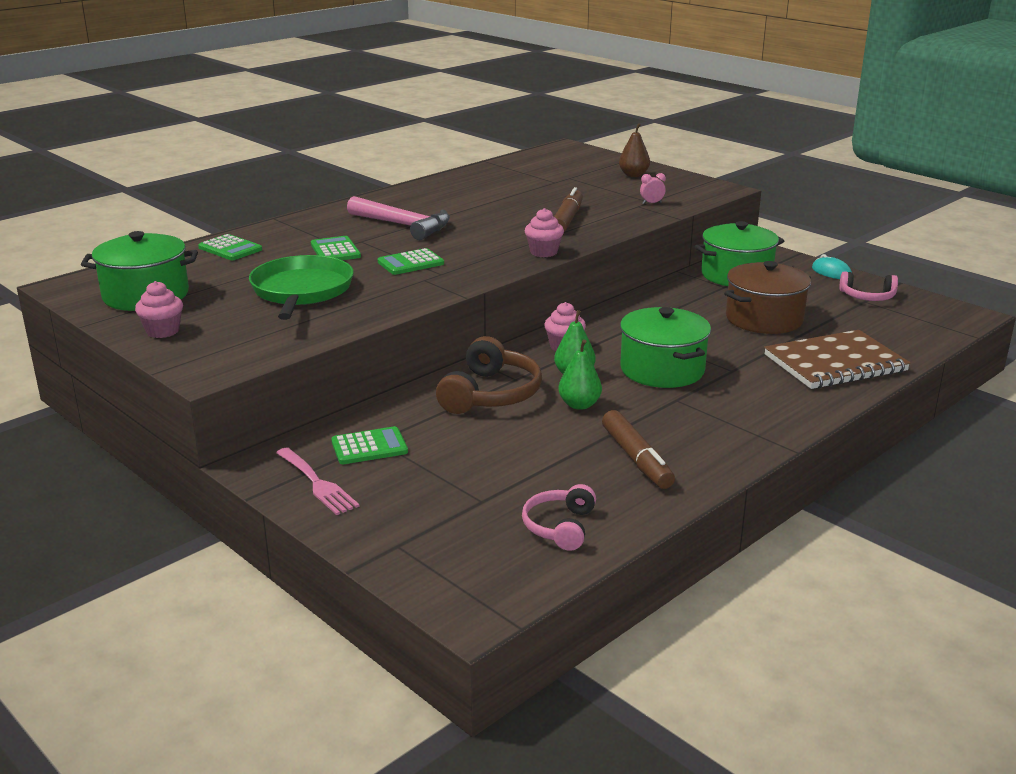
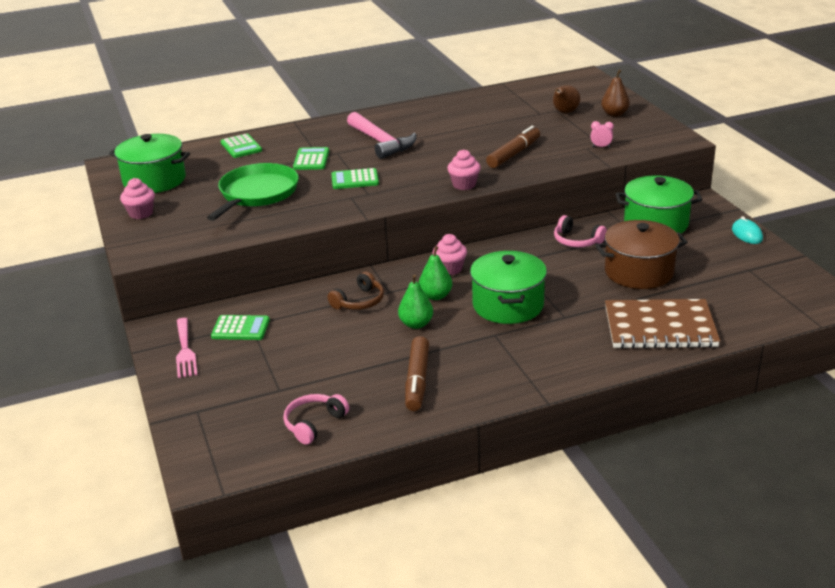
camera: 25 degrees right, 5 degrees up
brown headphones [436,336,542,414] -> brown headphones [328,272,384,310], size x0.62
pink headphones [839,271,898,301] -> pink headphones moved to [554,215,607,247]
none -> brown pear [553,85,580,113]

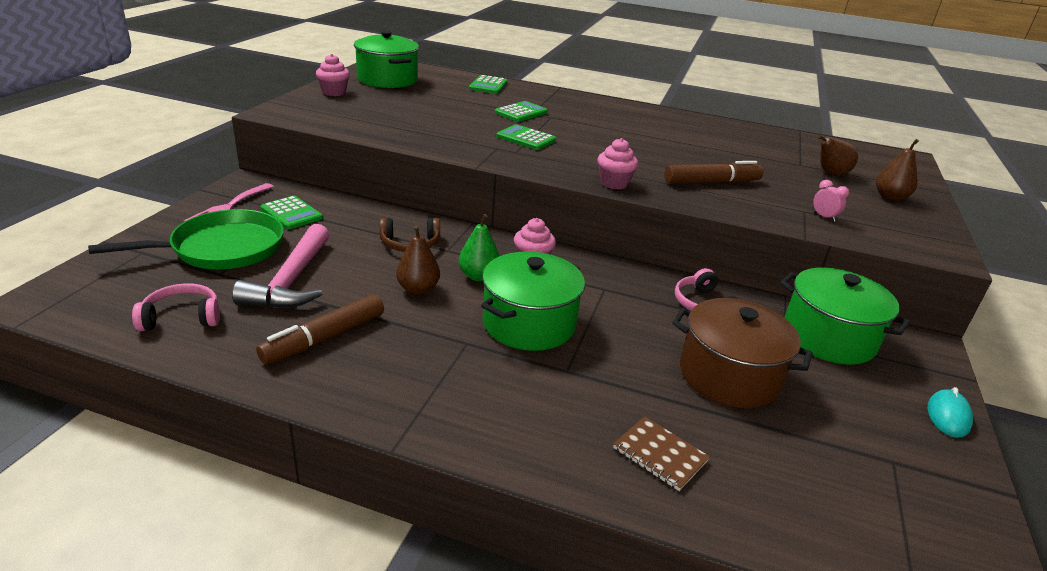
camera: 35 degrees right, 0 degrees up
green pan [207,163,299,221] -> green pan moved to [88,209,284,269]
pink hammer [347,112,416,159] -> pink hammer moved to [232,224,329,308]
green pear [398,275,433,329] -> brown pear [396,225,440,295]
brown notebook [605,299,720,349] -> brown notebook [613,416,710,491], size x0.48

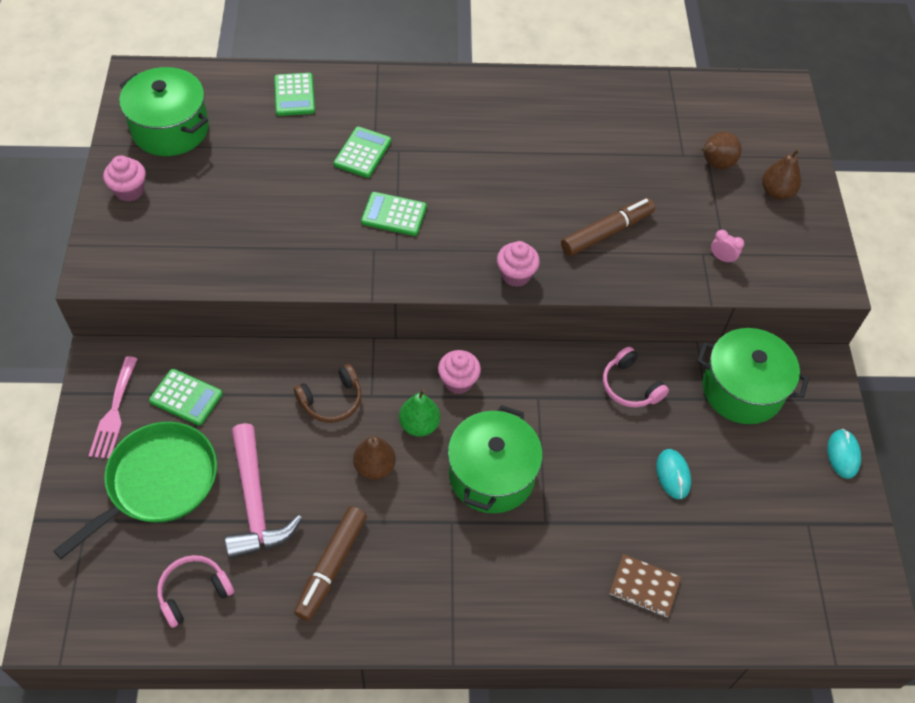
camera: 20 degrees left, 25 degrees up
brown pot [672,298,813,408] -> turquoise mouse [656,449,691,499]

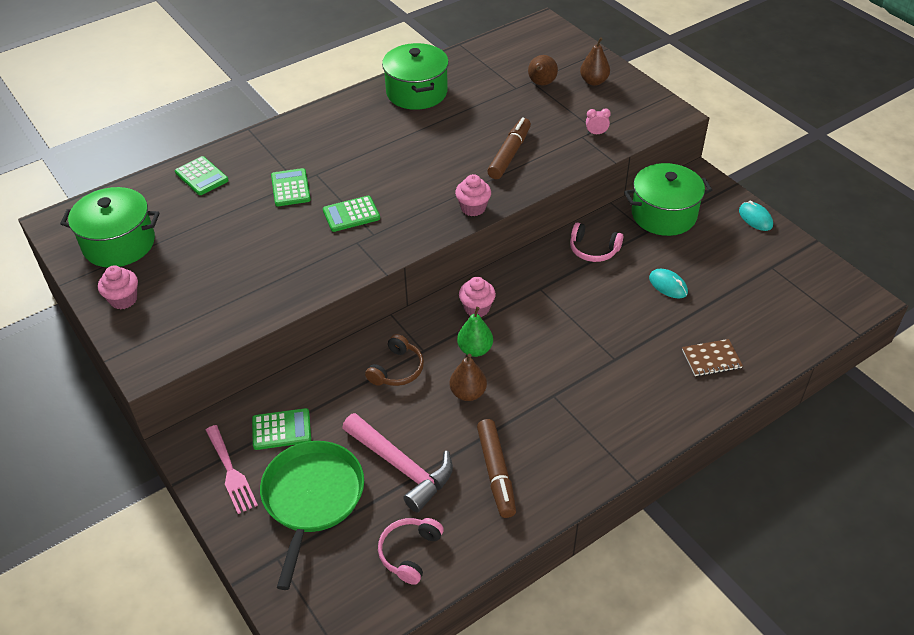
camera: 30 degrees left, 10 degrees down
green pot [448,405,543,513] -> green pot moved to [382,43,449,110]

